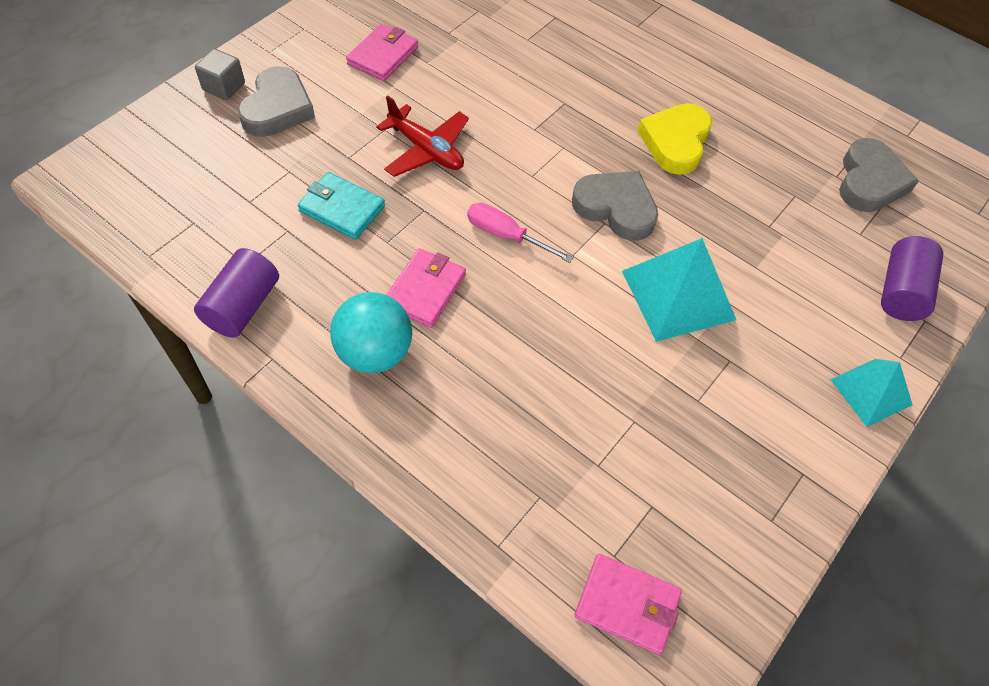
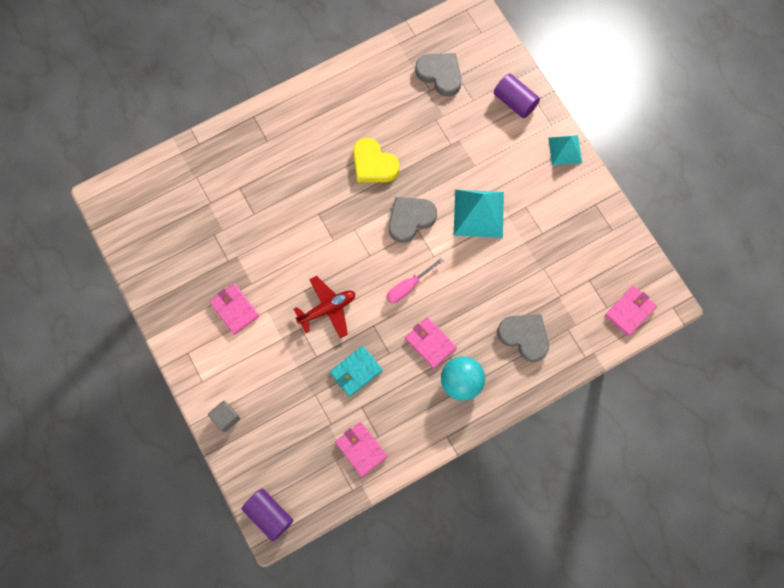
camera: 65 degrees left, 15 degrees up
purple cylinder [194,248,279,338] -> purple cylinder moved to [242,488,293,541]
grey heart [238,66,315,137] -> grey heart moved to [497,314,549,362]
none -> pink wallet [335,422,387,477]

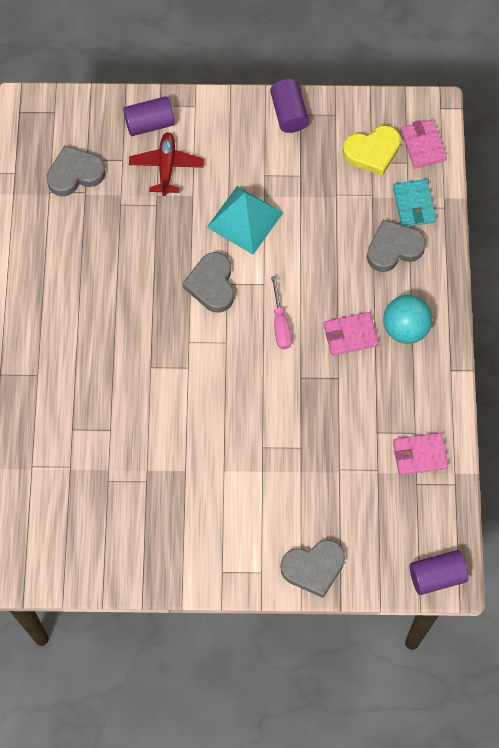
camera: 60 degrees left, 5 degrees down
grey cube [208,401,240,432] -> grey heart [280,540,345,598]
pink wallet [210,283,259,335] -> none
red plane [294,276,355,339] -> red plane moved to [129,132,204,196]
turquoise wallet [330,346,383,397] -> turquoise wallet moved to [393,179,436,227]
yellow heart [353,138,400,182] -> yellow heart moved to [343,125,401,176]
turquoise pyramid [548,135,582,165] -> none
none -> purple cylinder [270,79,309,133]

